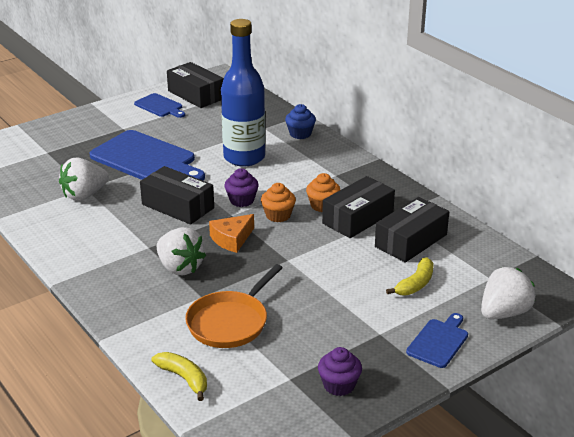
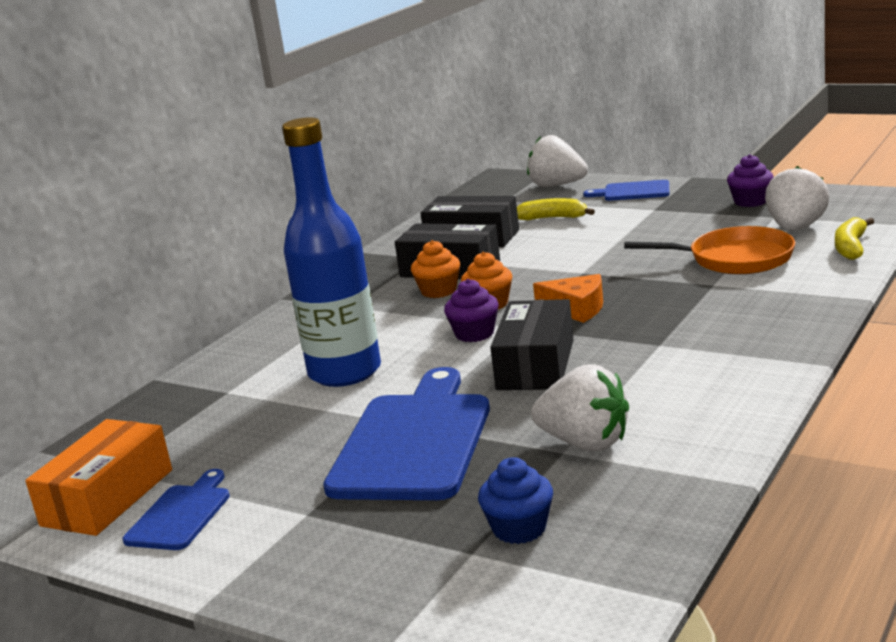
camera: 110 degrees left, 10 degrees down
white strawberry [156,227,206,275] -> white strawberry moved to [765,166,829,231]
black box [167,62,224,108] -> orange box [25,419,172,536]
blue cupcake [285,104,316,139] -> blue cupcake moved to [478,457,553,544]

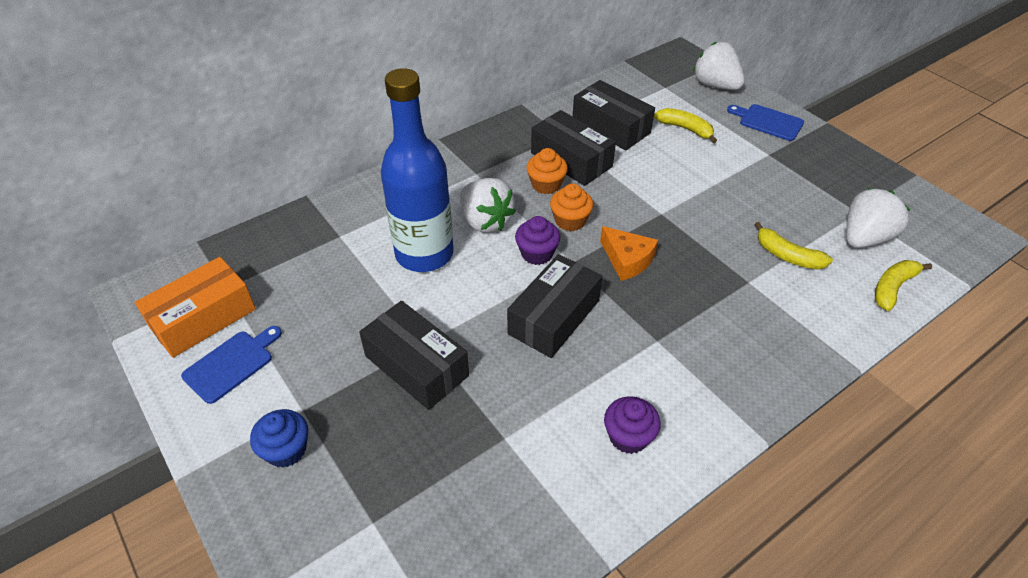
camera: 20 degrees right, 25 degrees up
blue cutting board [323,367,490,500] -> black box [359,301,469,410]
blue cupcake [478,457,553,544] -> blue cupcake moved to [250,409,308,468]
white strawberry [531,364,629,451] -> white strawberry moved to [460,178,516,233]
orange pan [624,226,795,274] -> yellow banana [754,222,833,269]
purple cupcake [727,154,774,207] -> purple cupcake moved to [604,396,661,454]

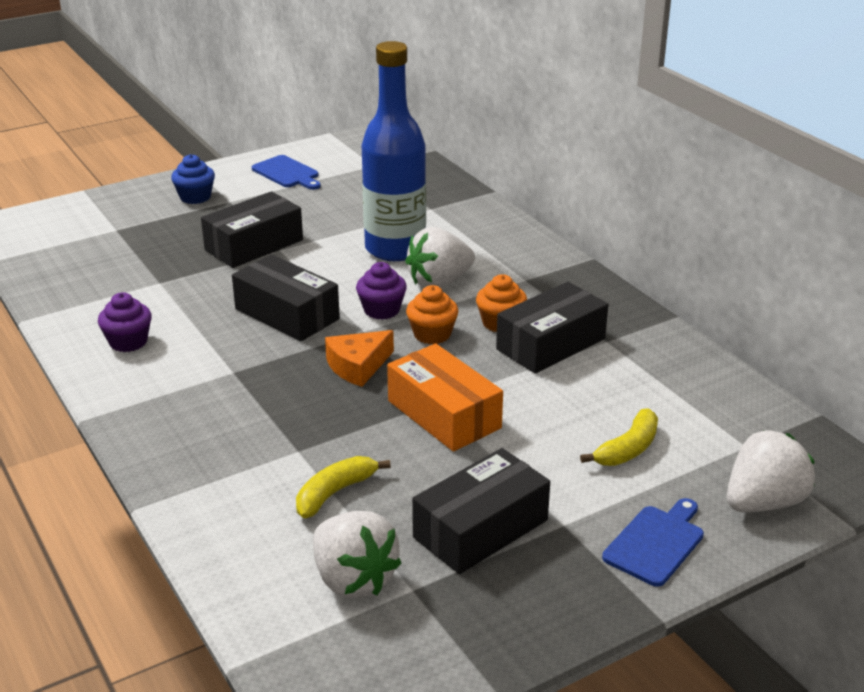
camera: 95 degrees right, 15 degrees down
orange box [135,257,256,358] -> orange box moved to [387,343,503,452]
black box [573,80,655,151] -> black box moved to [412,448,550,574]
yellow banana [875,260,932,311] -> none

